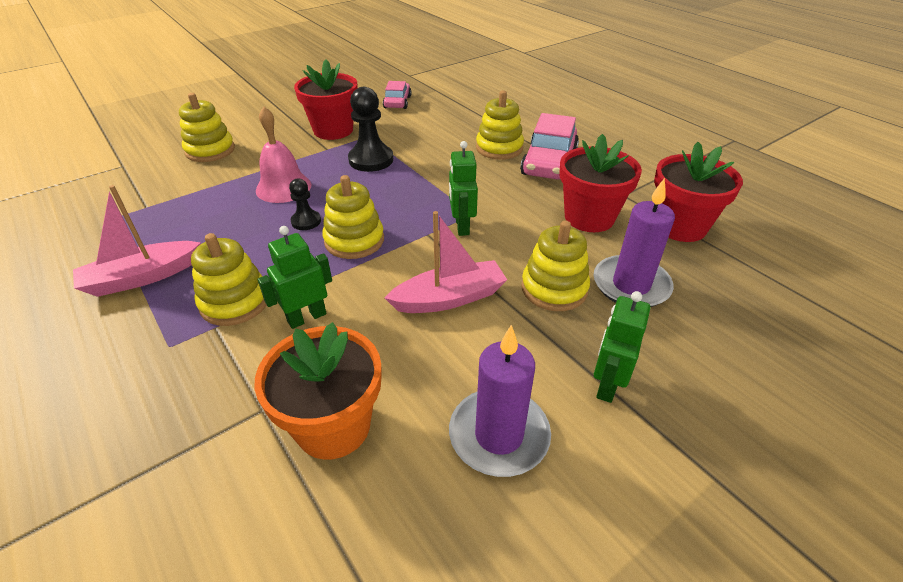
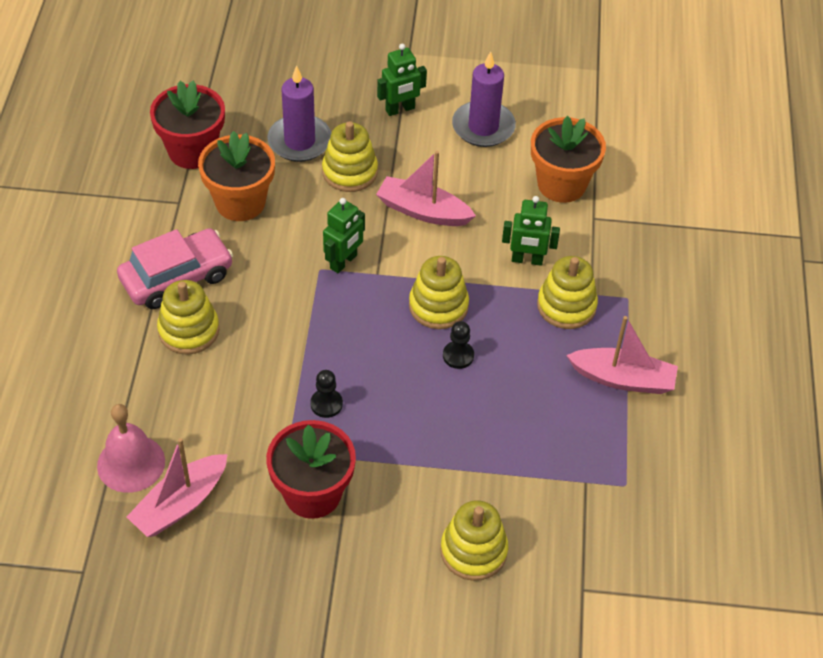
camera: 140 degrees left, 10 degrees up
pink bell [256,106,311,203] -> pink bell moved to [97,404,165,493]
black pawn [348,87,393,172] -> black pawn [310,370,343,418], size x0.56
pink car [383,81,411,109] -> pink boat [127,438,228,537]
red flower pot [559,134,642,232] -> orange flower pot [198,131,275,221]

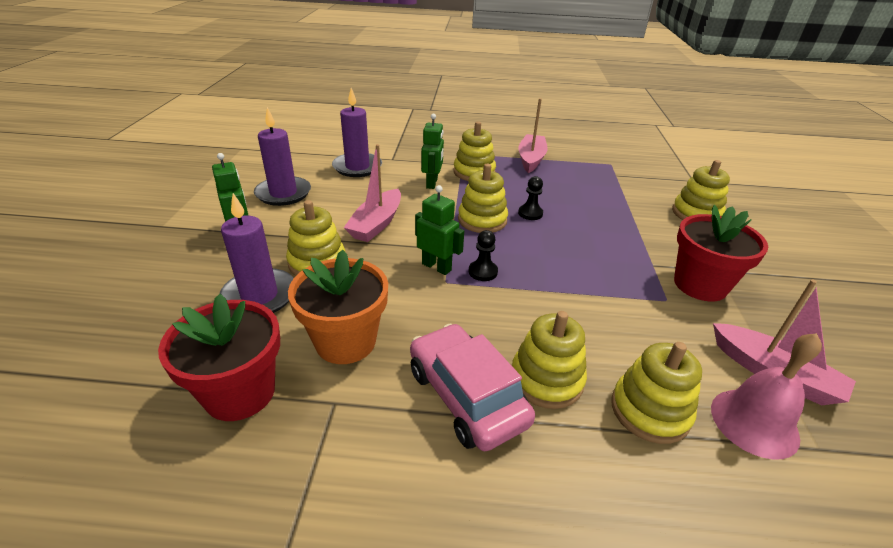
camera: 90 degrees left, 15 degrees down
black pawn [310,370,343,418] -> black pawn moved to [469,230,498,281]
orange flower pot [531,116,606,203] -> purple candle [332,88,382,177]
none -> yellow stacking toy [611,342,702,444]

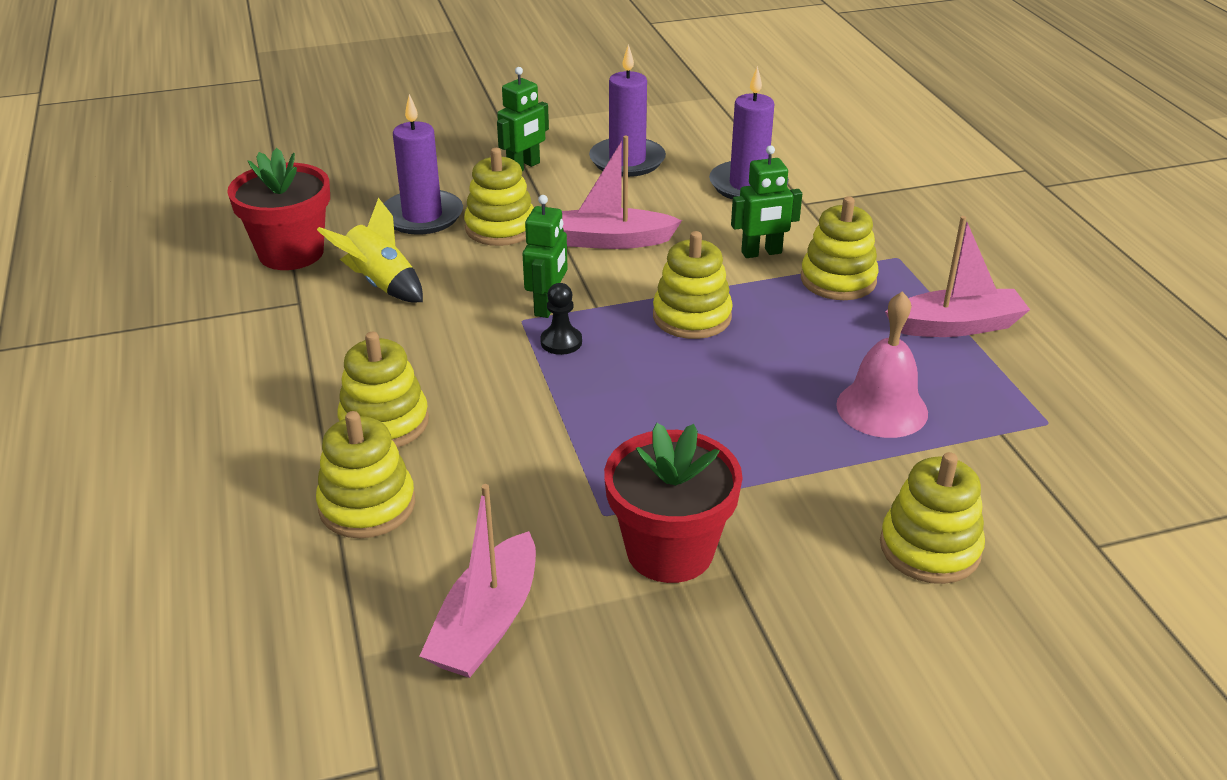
camera: 70 degrees right, 0 degrees up
orange flower pot [288,250,388,364] -> yellow rocket [317,198,423,302]
pink car [410,324,535,451] -> none
black pawn [518,176,543,220] -> none
pink bell [711,333,822,460] -> pink bell moved to [836,291,928,438]

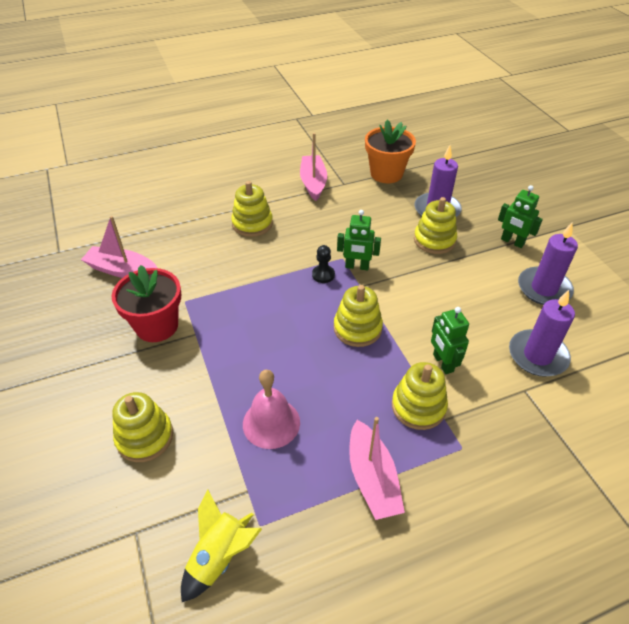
camera: 85 degrees right, 10 degrees up
red flower pot [227,148,330,270] -> orange flower pot [365,120,416,183]
yellow stacking toy [316,411,415,538] -> none
yellow rocket [317,198,423,302] -> yellow rocket moved to [181,489,262,602]
pink boat [562,136,682,249] -> pink boat moved to [300,133,327,201]

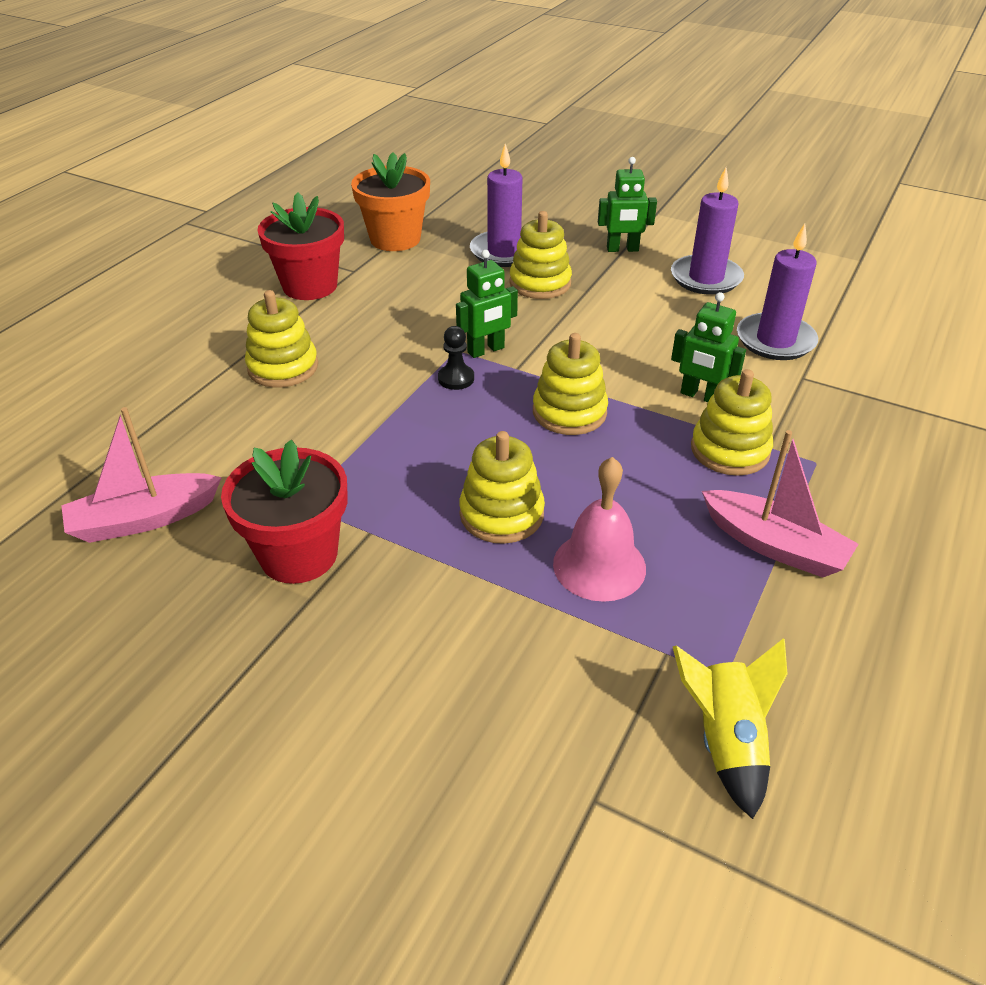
camera: 40 degrees left, 5 degrees down
yellow stacking toy [112,392,173,462] -> yellow stacking toy moved to [459,431,545,544]
pink boat [300,133,327,201] -> red flower pot [257,192,344,300]

